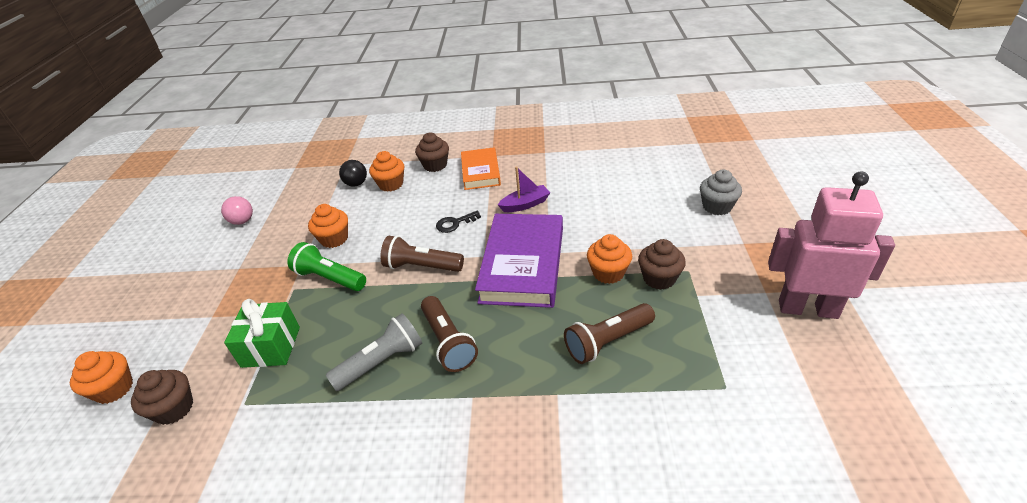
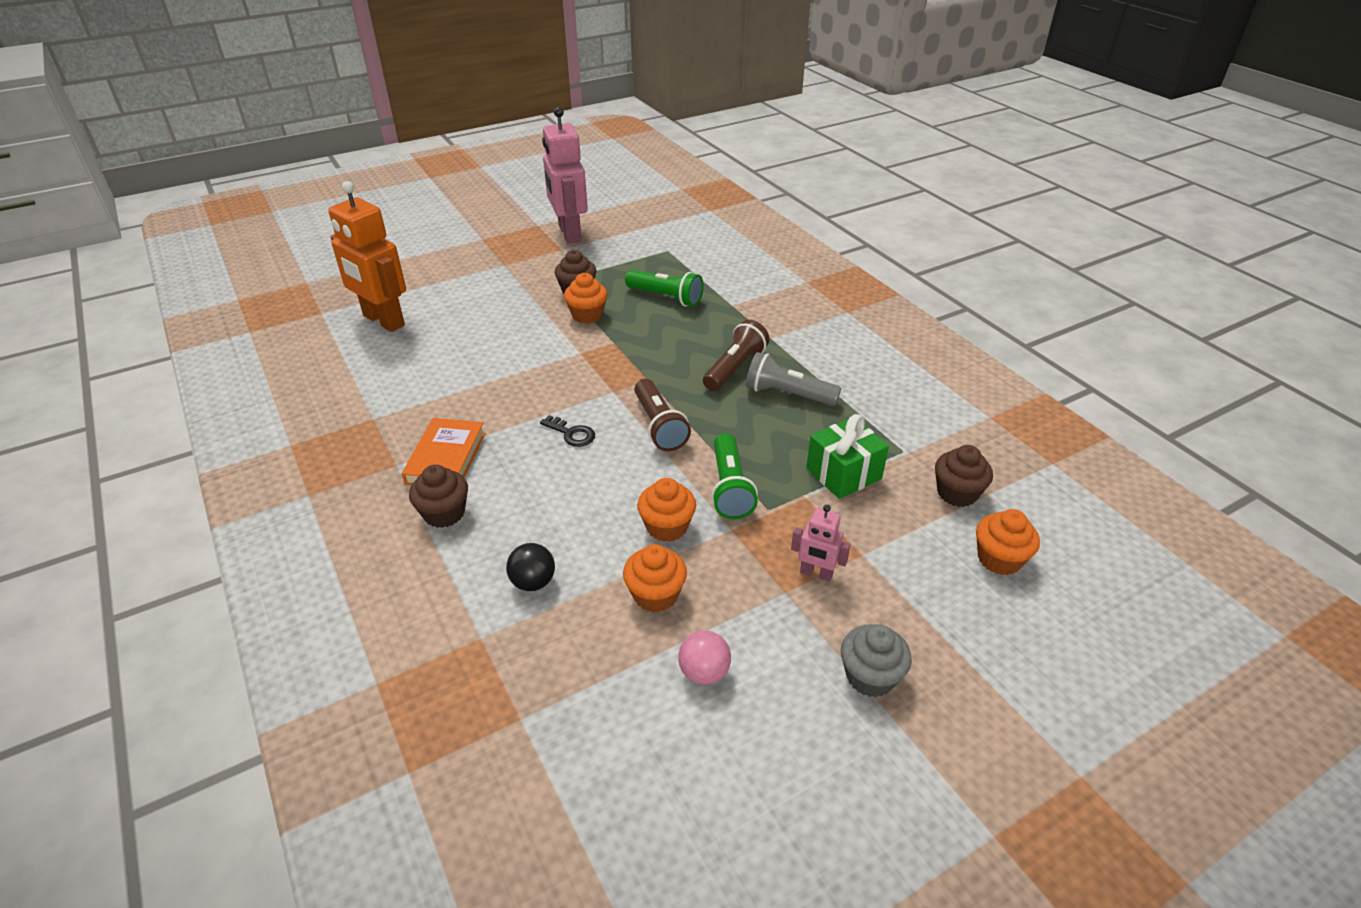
camera: 125 degrees left, 0 degrees up
orange cupcake [369,151,404,192] -> orange cupcake moved to [623,544,687,612]
orange book [461,147,501,190] -> orange book turned 45 degrees counterclockwise [402,418,485,485]
purple book [475,214,563,308] -> none
purple boat [498,166,550,212] -> none
brown flashlight [564,303,655,364] -> green flashlight [625,270,704,307]
grey cupcake [700,169,742,215] -> grey cupcake moved to [841,624,912,697]
none -> orange robot [328,181,406,332]
none -> pink robot [791,505,851,582]

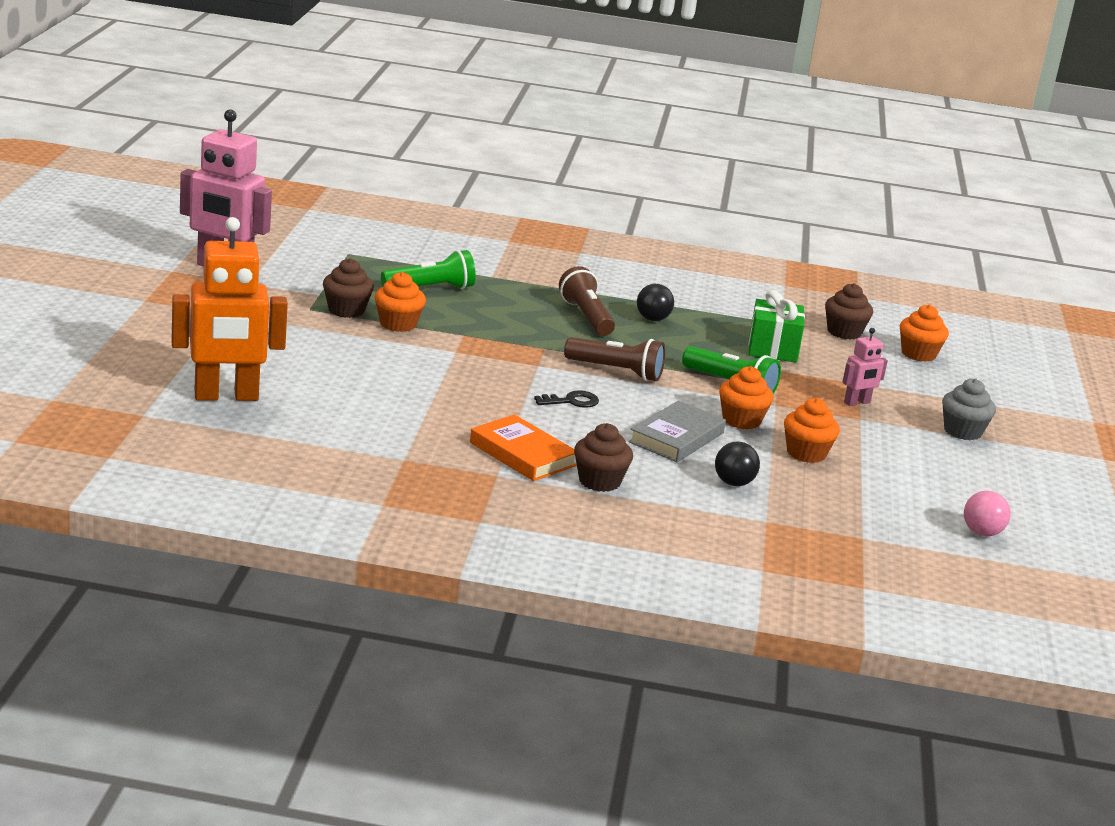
camera: 55 degrees left, 15 degrees down
pink ball [678,630,731,685] -> pink ball moved to [964,491,1011,536]
grey flashlight [746,352,841,406] -> black ball [637,284,674,321]
none -> grey book [629,401,726,462]

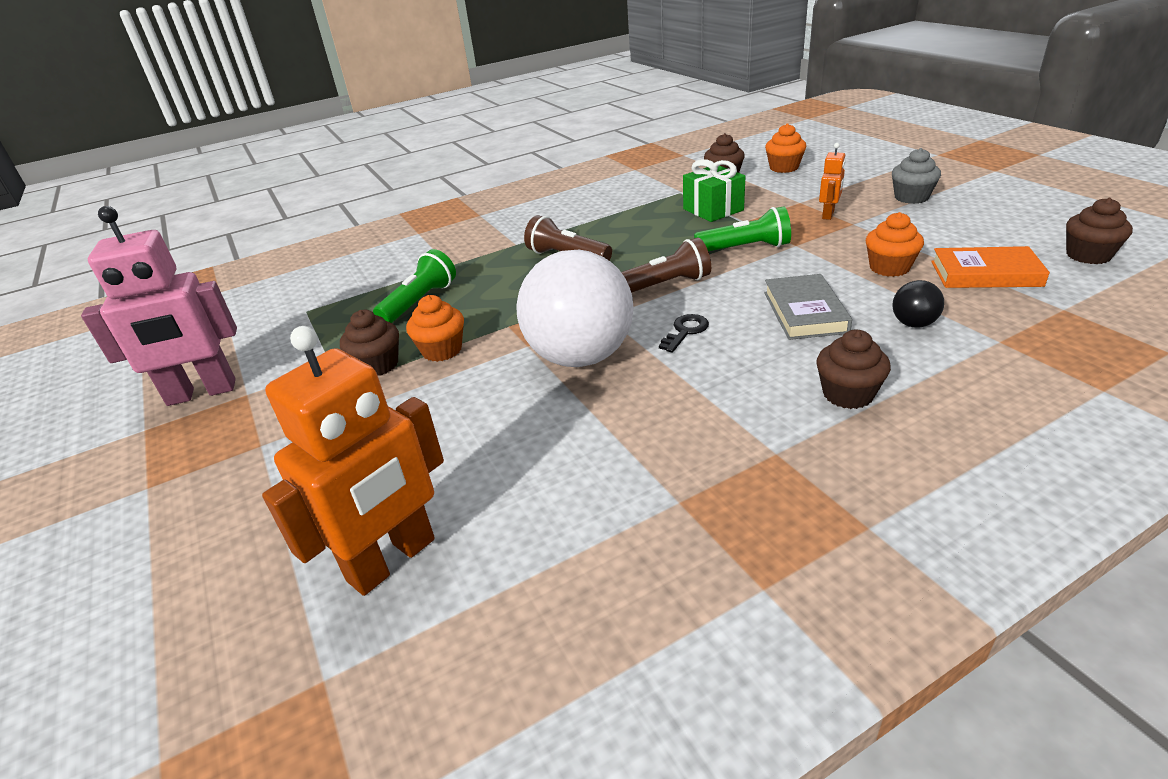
camera: 30 degrees left, 10 degrees up
orange book [470,414,577,481] -> orange book moved to [931,246,1050,288]
black ball [637,284,674,321] -> none
orange cupcake [719,366,774,430] -> none
pink robot [842,328,888,406] -> orange robot [819,143,846,220]
pink ball [964,491,1011,536] -> brown cupcake [1066,198,1133,264]
none -> white ball [516,250,634,367]

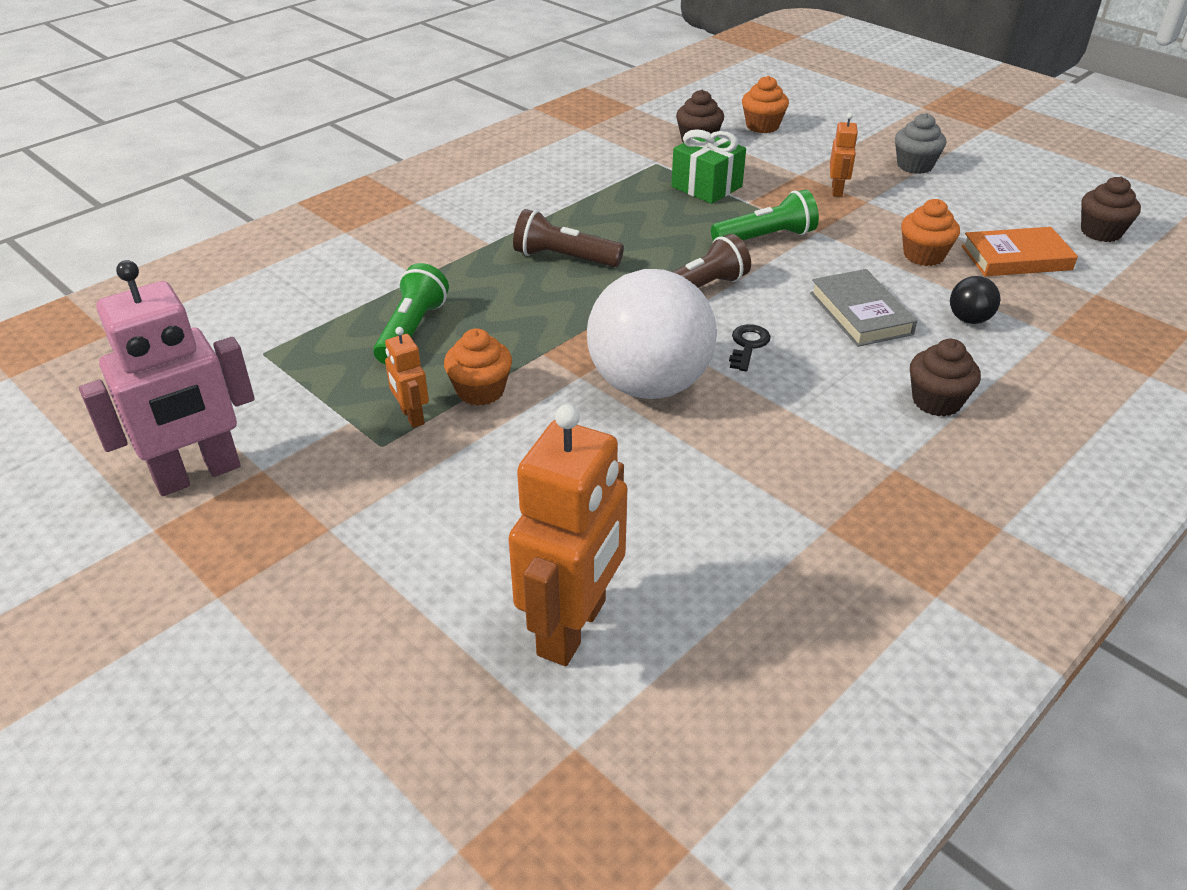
camera: 20 degrees left, 5 degrees up
brown cupcake [340,310,399,375] -> orange robot [385,327,429,428]

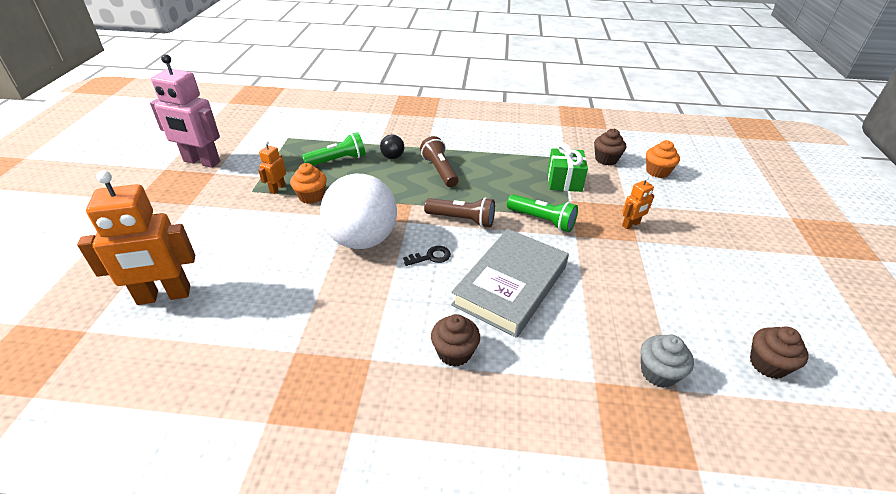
camera: 50 degrees right, 0 degrees up
grey book [810,269,917,347] -> grey book [451,229,569,338], size x1.65
grey cupcake [895,113,946,174] -> grey cupcake moved to [641,334,694,388]
orange cupcake [901,199,960,266] -> none
black ball [950,276,1000,324] -> black ball moved to [380,135,404,159]
orange book [962,227,1078,276] -> none

